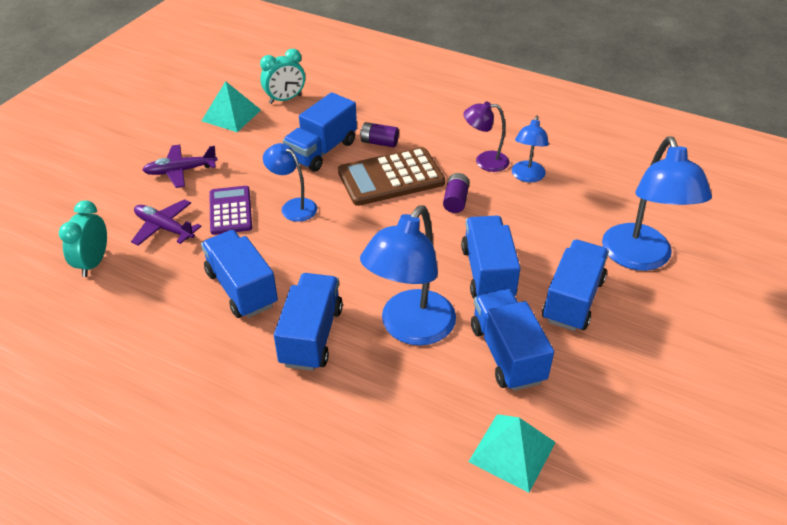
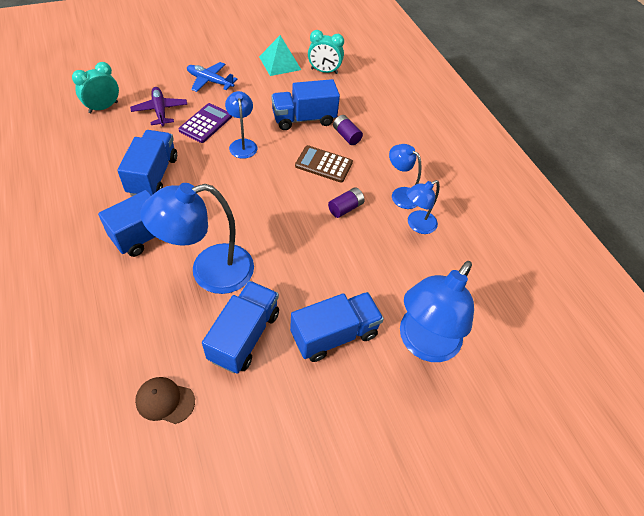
camera: 35 degrees right, 10 degrees up
purple plane [143,144,218,188] -> blue plane [187,62,238,92]
brown calculator [338,147,445,206] -> brown calculator [295,145,353,183], size x0.65
blue truck [461,216,520,298] -> none
purple lamp [463,102,509,172] -> blue lamp [389,144,421,209]
turquoise pyramid [469,414,556,493] -> brown cap [135,377,195,424]

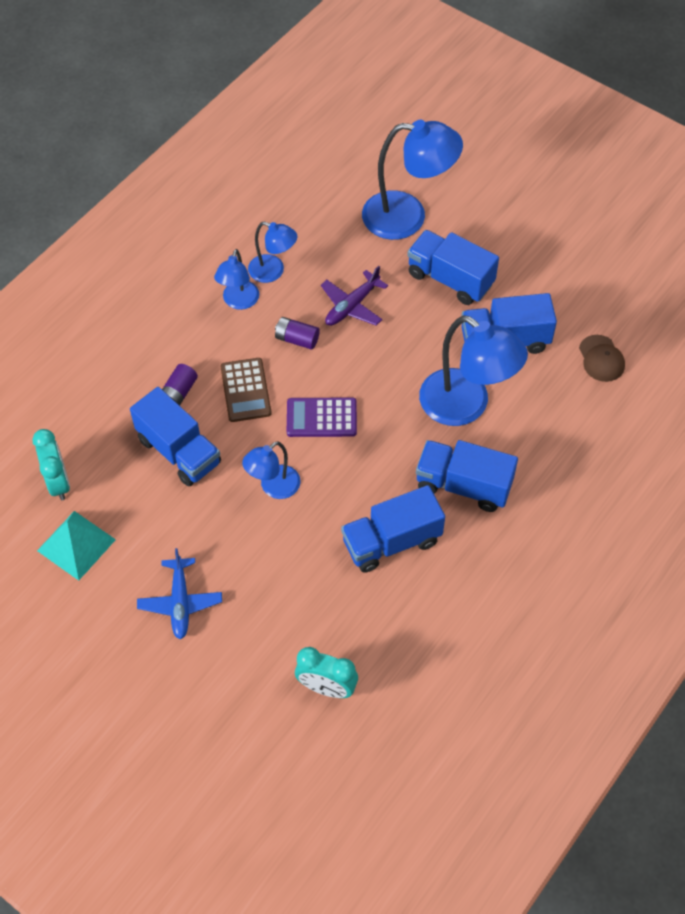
camera: 115 degrees left, 5 degrees up
purple plane [130,87,187,126] -> purple plane moved to [321,266,388,326]
purple calculator [179,103,232,143] -> purple calculator moved to [287,398,357,437]

